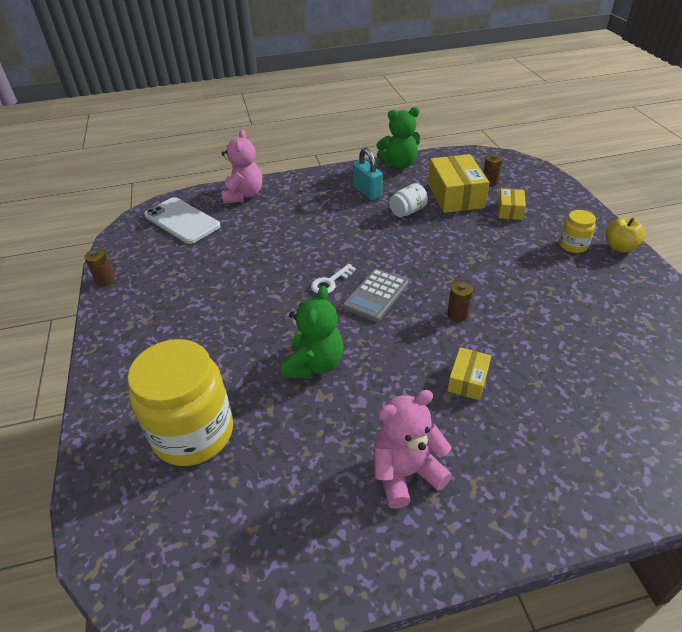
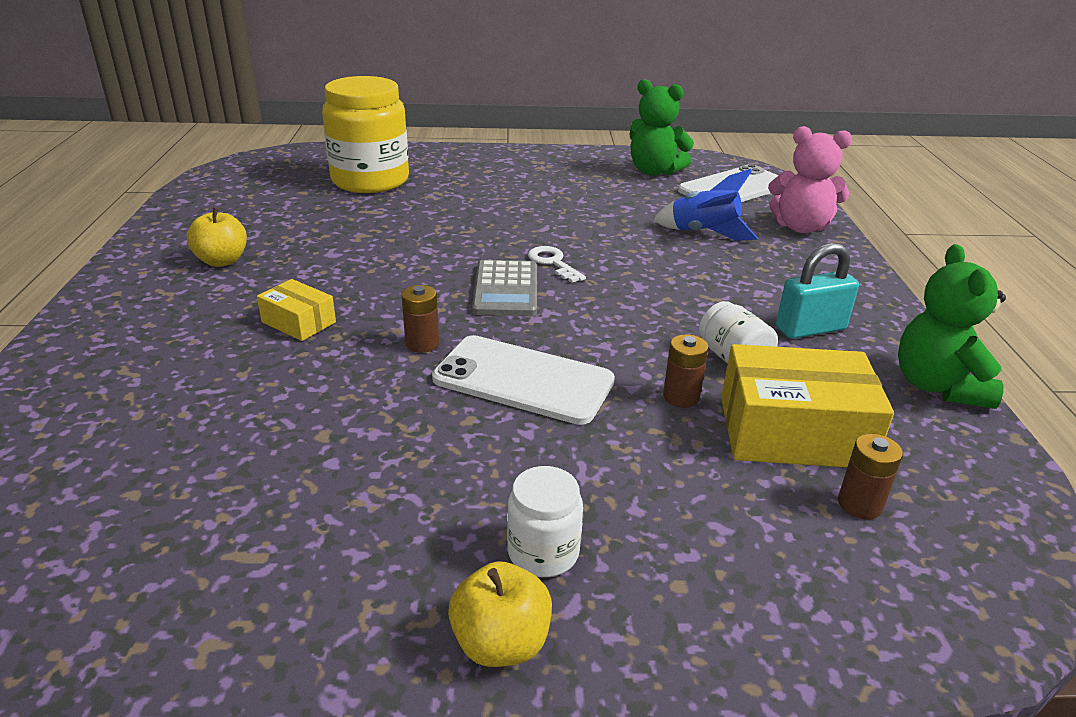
camera: 100 degrees right, 10 degrees down
brown battery [84,249,115,286] -> brown battery moved to [663,334,709,408]
green teddy bear [282,286,344,378] -> green teddy bear moved to [629,79,694,176]
grey calculator [343,269,408,322] -> grey calculator turned 135 degrees counterclockwise [472,260,537,316]
pink teddy bear [374,390,452,509] -> yellow apple [187,207,247,267]
yellow box [498,188,526,220] -> none
yellow jar [559,210,596,253] -> white jar [507,466,583,577]
none -> white phone [432,335,615,425]
none -> blue rocket [654,169,758,241]

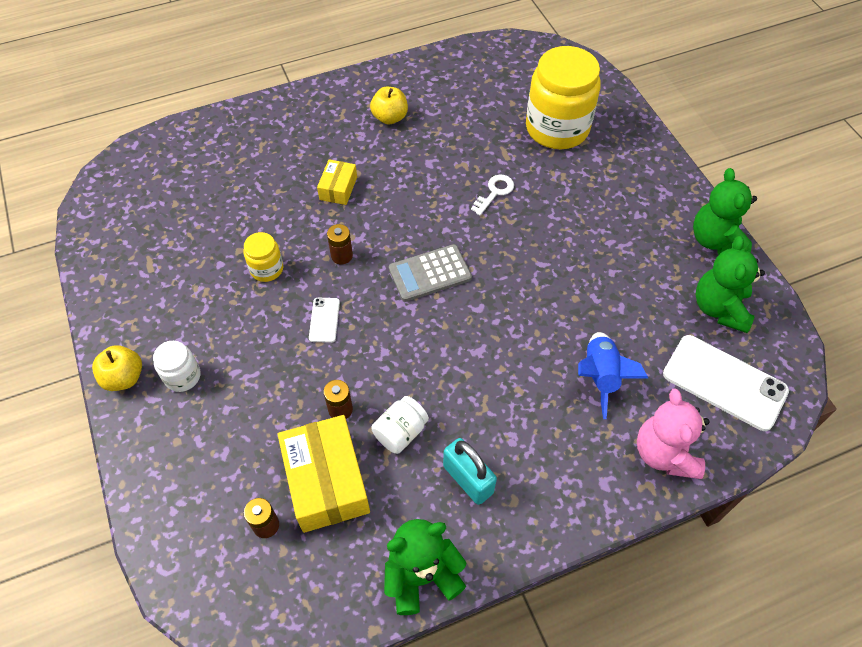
camera: 70 degrees right, 25 degrees up
white phone [432,335,615,425] -> white phone [309,298,340,343], size x0.47
white key [528,246,586,283] -> white key moved to [471,175,514,215]
none -> yellow jar [244,232,283,282]
none -> green teddy bear [693,168,757,254]

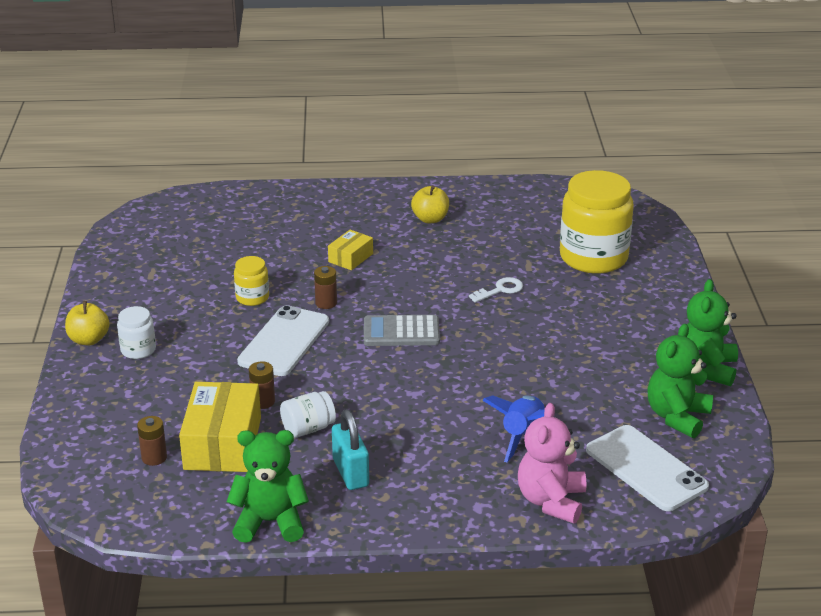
camera: 20 degrees right, 25 degrees down
white phone [309,298,340,343] -> white phone [237,305,329,376], size x2.13

